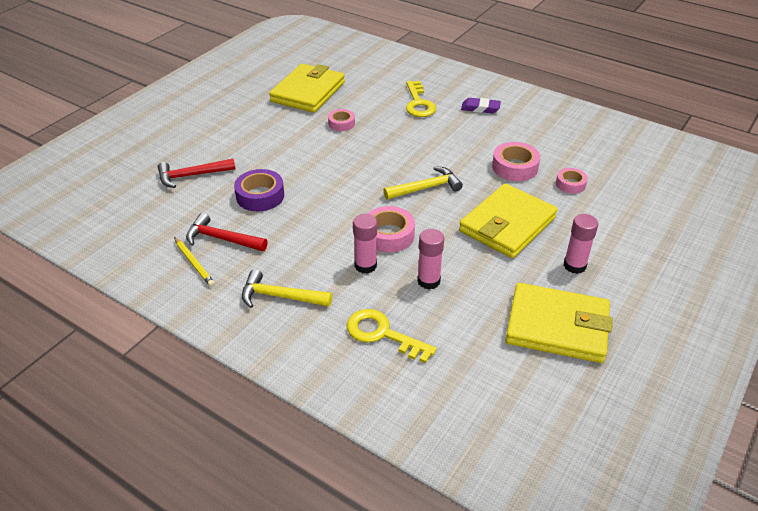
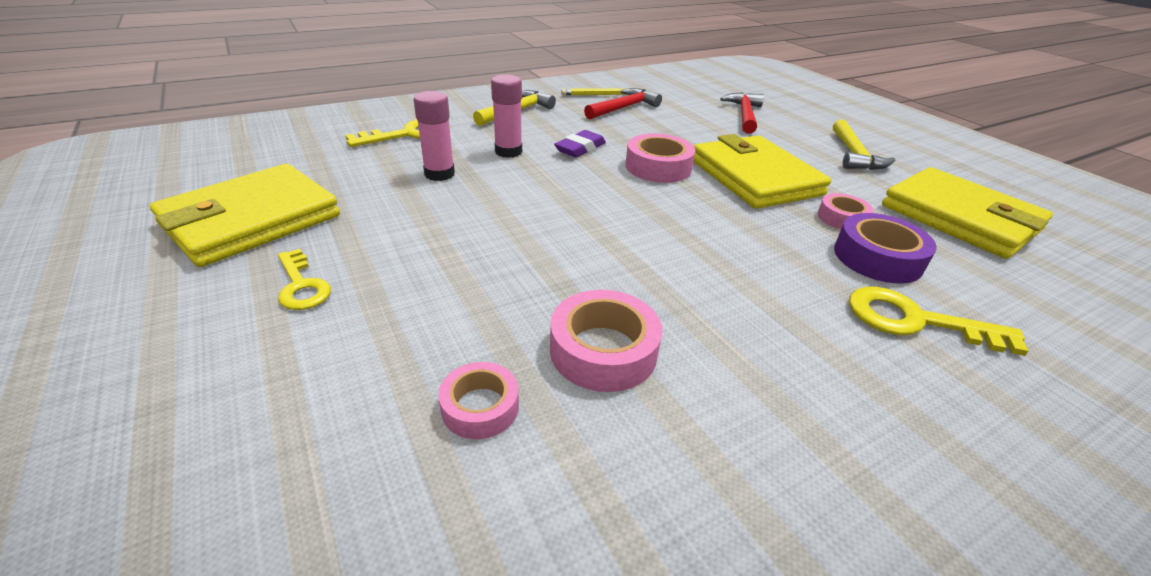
camera: 115 degrees right, 5 degrees down
purple tape [234,169,284,211] -> purple tape moved to [834,213,937,283]
pink tape [368,206,415,253] -> pink tape moved to [625,133,695,183]
yellow hammer [383,166,463,199] -> yellow hammer moved to [833,120,895,170]
yellow wallet [459,184,558,258] -> yellow wallet moved to [693,134,831,209]
purple eraser [461,98,501,113] -> purple eraser moved to [554,130,606,157]
pink glue stick [564,214,598,274] -> yellow key [278,249,331,310]

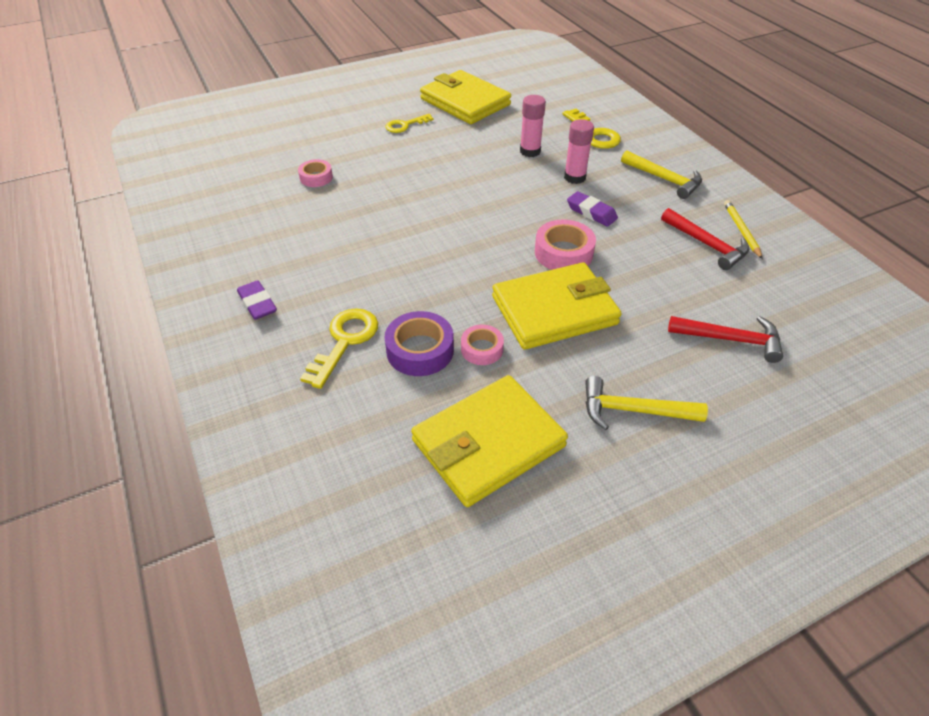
camera: 95 degrees right, 10 degrees up
pink tape [550,290,663,392] -> none
none -> purple eraser [237,280,277,320]

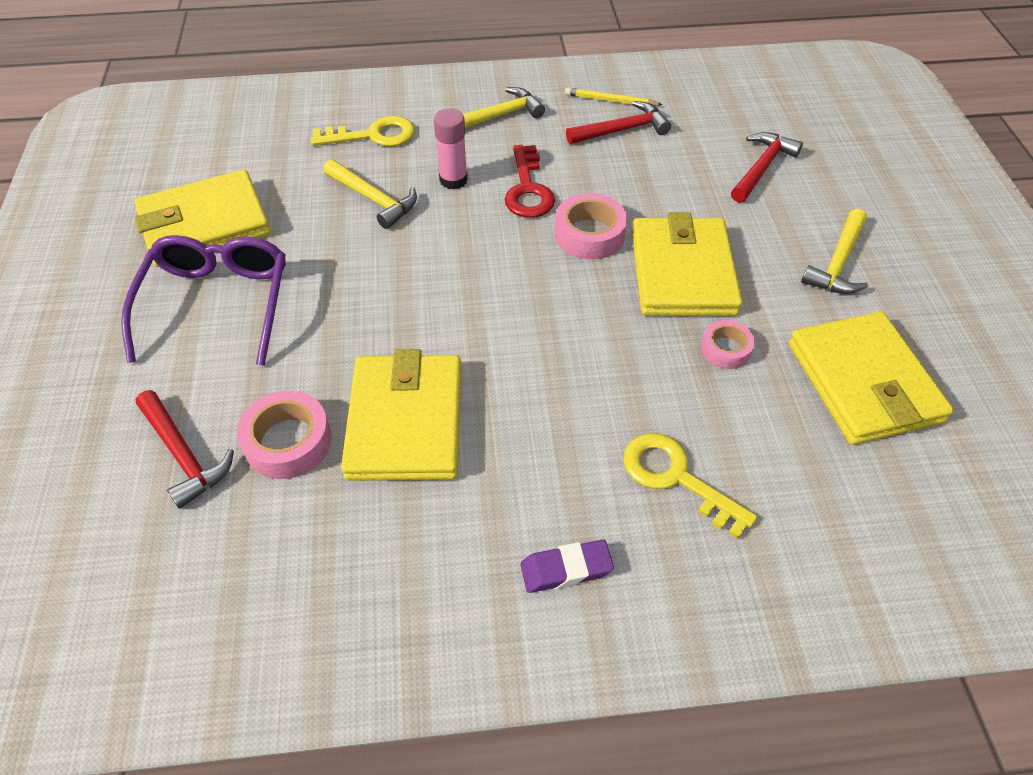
camera: 70 degrees left, 5 degrees up
pink tape [298,159,333,187] -> pink tape [237,391,332,479], size x1.59
purple tape [384,311,454,376] -> none
yellow key [386,114,434,133] -> purple glasses [121,235,286,366]
pink glue stick [520,95,546,157] -> yellow hammer [323,159,417,229]
purple eraser [567,191,618,227] -> red key [505,145,555,218]
none -> red hammer [136,390,234,509]
none -> yellow wallet [341,349,462,481]

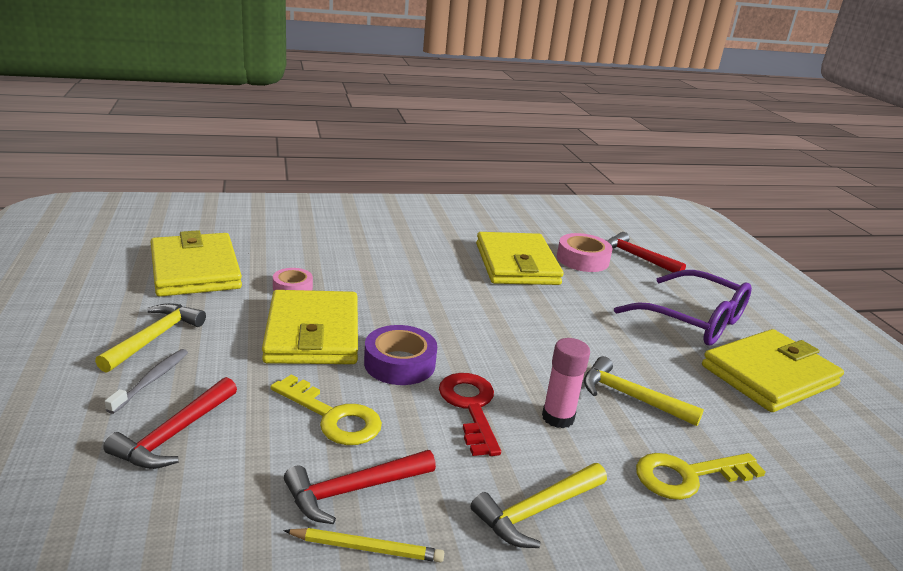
camera: 170 degrees right, 25 degrees down
purple glasses [121,235,286,366] -> purple glasses turned 45 degrees counterclockwise [614,270,752,345]
purple eraser [520,539,614,593] -> none
pink tape [555,193,628,260] -> purple tape [364,325,437,385]
yellow key [623,433,758,539] -> yellow key moved to [270,375,382,445]
none -> grey toothbrush [105,349,188,414]

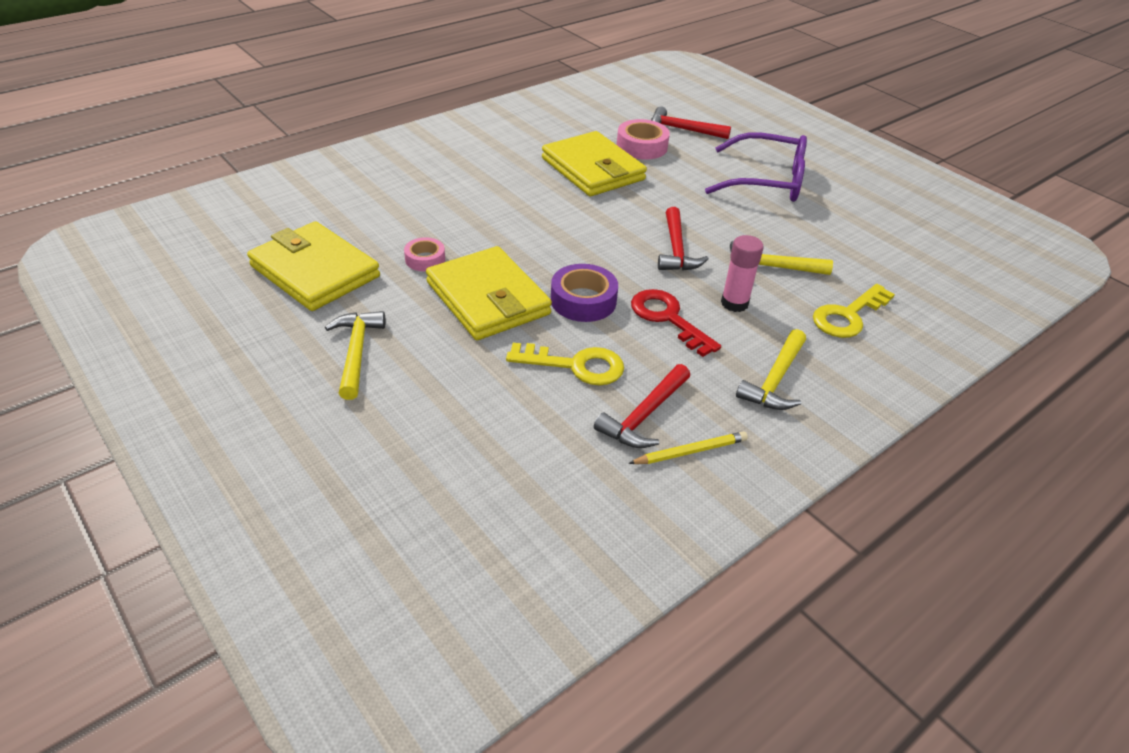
camera: 25 degrees left, 15 degrees up
red hammer [103,377,237,469] -> red hammer moved to [658,207,709,271]
grey toothbrush [105,349,188,414] -> none
yellow wallet [702,329,844,412] -> none

